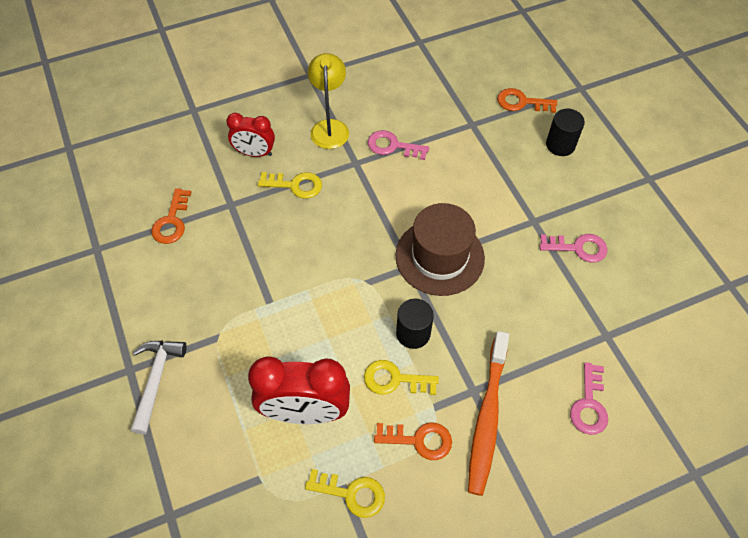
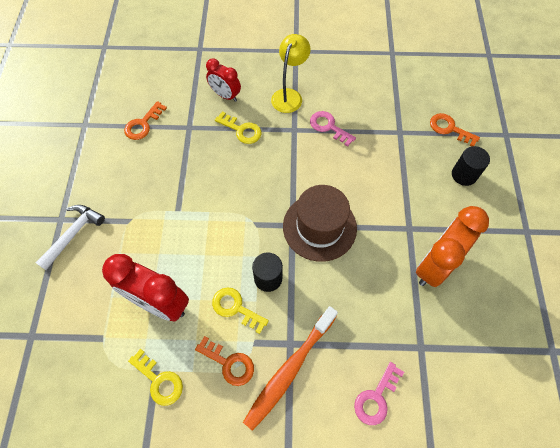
camera: 25 degrees right, 5 degrees up
pink key [539,234,608,263] -> orange clock [416,206,489,287]

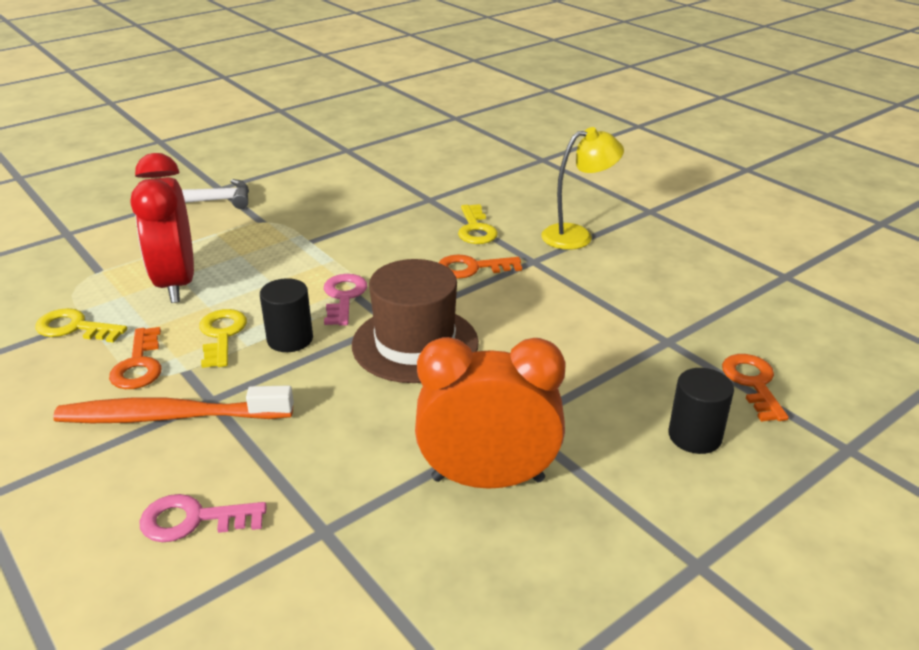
camera: 50 degrees right, 30 degrees down
orange key [124,101,167,140] -> orange key moved to [439,255,522,279]
yellow key [128,349,183,406] -> yellow key turned 105 degrees clockwise [35,308,127,343]
red clock [206,58,241,102] -> none
pink key [310,111,356,147] -> pink key moved to [324,274,367,326]

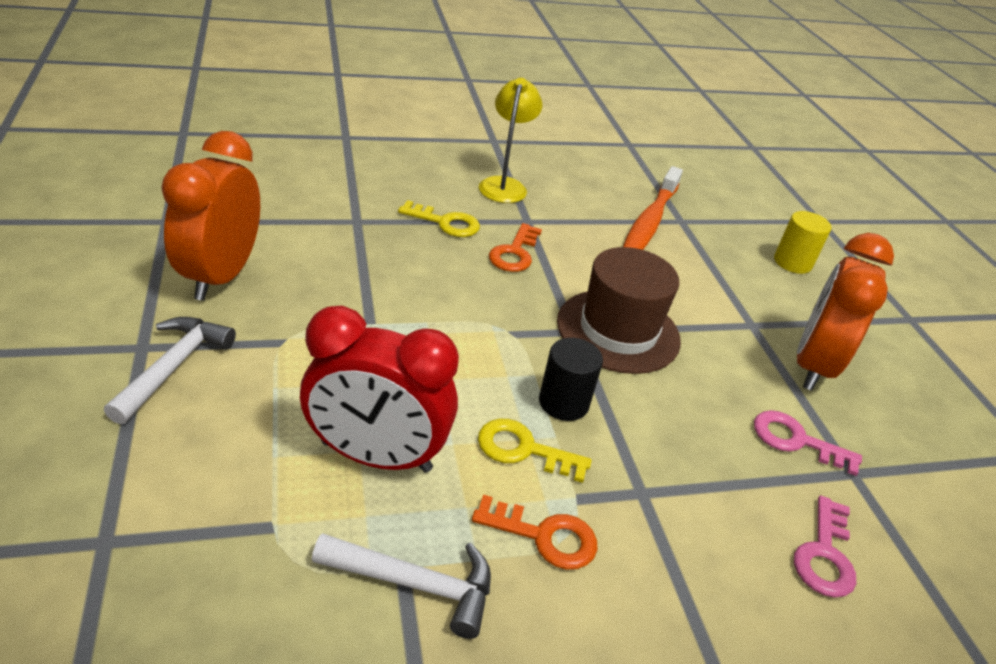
camera: 70 degrees left, 5 degrees up
yellow key [35,308,127,343] -> white hammer [312,533,491,639]
orange toothbrush [53,386,294,423] -> orange toothbrush moved to [623,166,683,250]
pink key [324,274,367,326] -> pink key moved to [754,410,862,476]
black cylinder [668,368,734,454] -> yellow cylinder [774,211,832,274]
orange key [722,354,789,422] -> none
none -> orange clock [161,131,260,301]

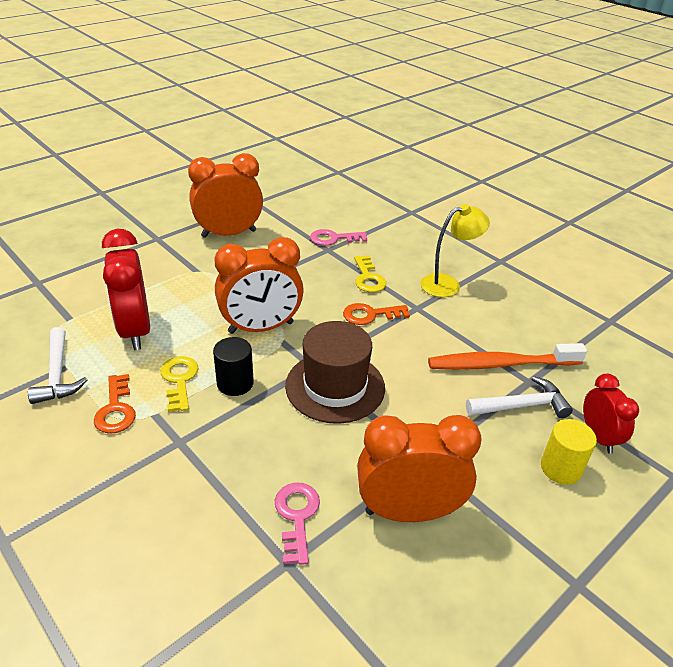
camera: 65 degrees right, 0 degrees up
white hammer [104,317,236,425] -> white hammer moved to [466,376,573,418]
pink key [794,496,856,598] -> pink key moved to [310,229,367,246]
none -> orange clock [215,237,304,334]
none -> red clock [583,374,639,454]

